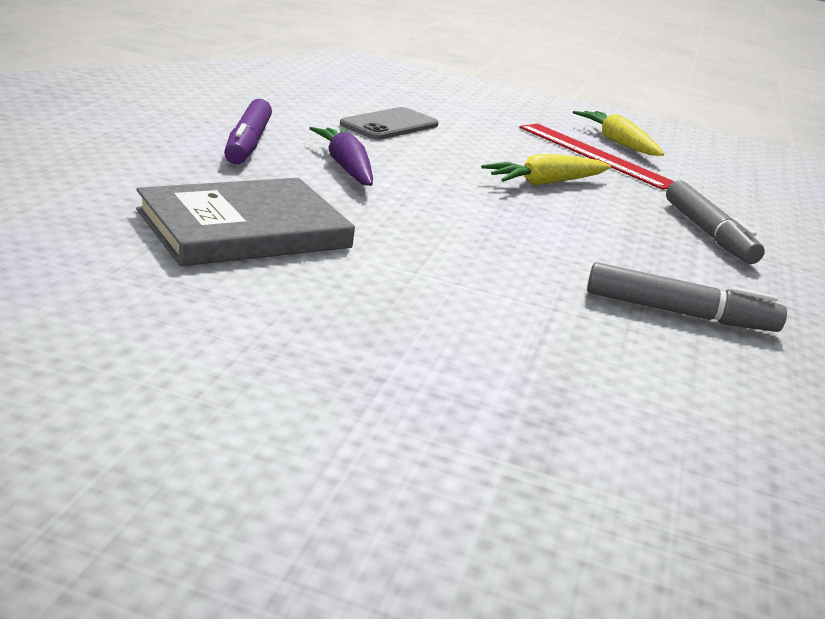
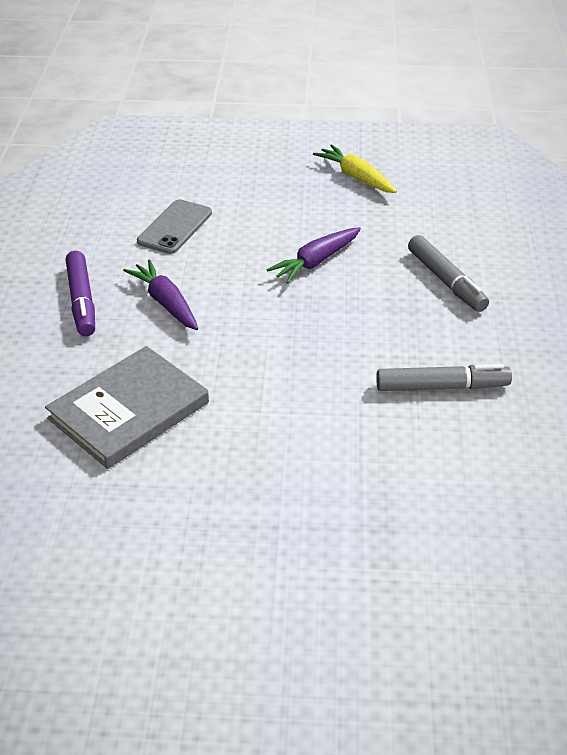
camera: 10 degrees left, 15 degrees up
yellow carrot [481,154,611,186] -> purple carrot [267,227,361,284]
red ruler [519,124,675,190] -> none

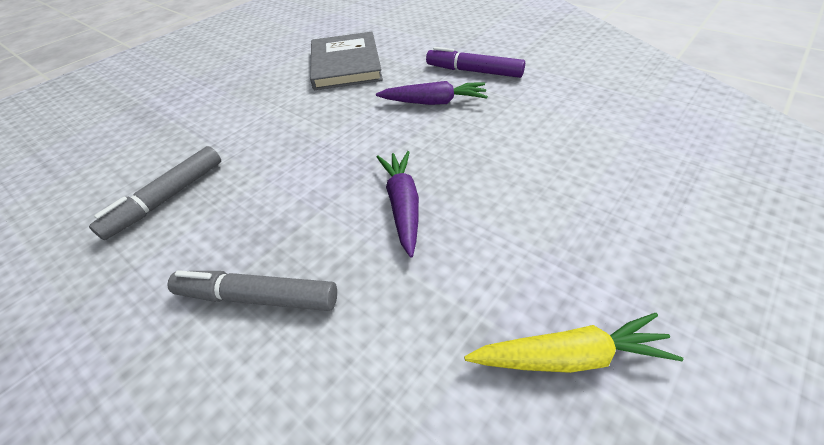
camera: 130 degrees right, 5 degrees up
grey phone [137,199,212,254] -> none

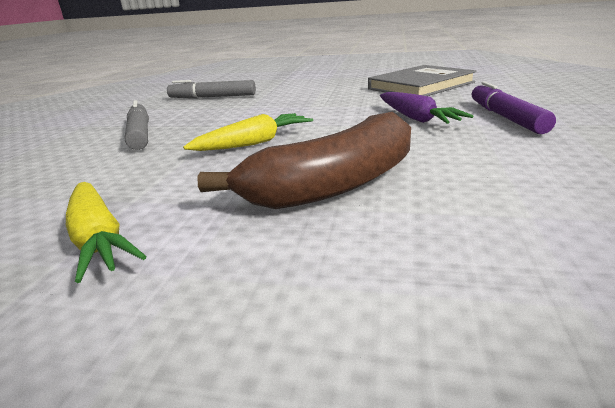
camera: 60 degrees right, 20 degrees down
purple carrot [377,151,419,257] -> yellow carrot [183,113,313,151]
none -> brown banana [198,112,411,209]

